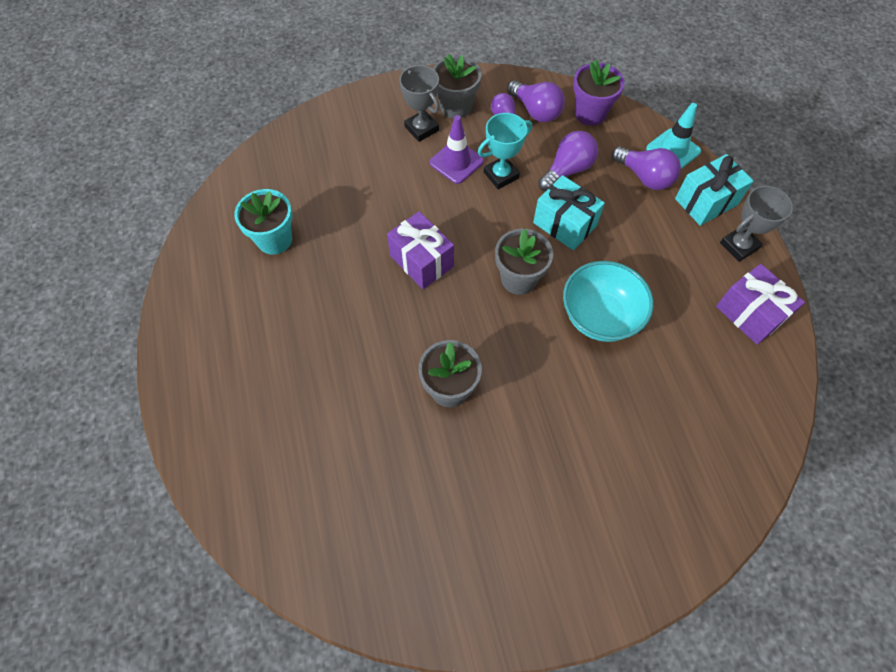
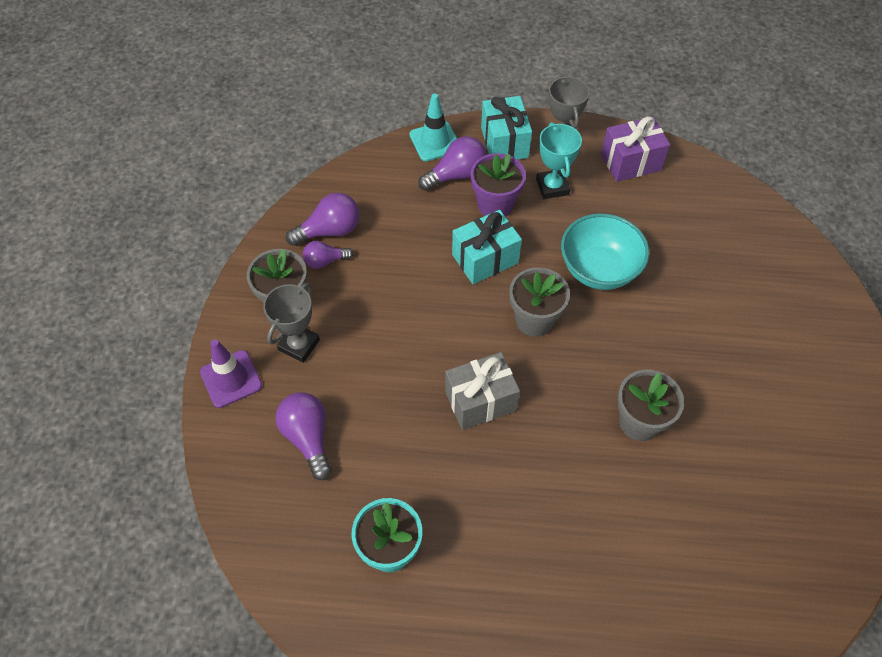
camera: 70 degrees left, 5 degrees down
purple gift [387,211,454,289] -> grey gift [445,352,520,430]
grey trophy [400,65,439,142] -> grey trophy turned 45 degrees counterclockwise [263,283,320,363]
purple traffic cone [429,115,484,184] -> purple traffic cone moved to [200,339,262,408]
turquoise trophy [478,113,532,189] -> turquoise trophy moved to [536,122,582,199]
purple light bulb [538,131,598,191] -> purple light bulb moved to [276,392,332,480]
purple flower pot [573,60,625,126] -> purple flower pot moved to [470,153,526,217]

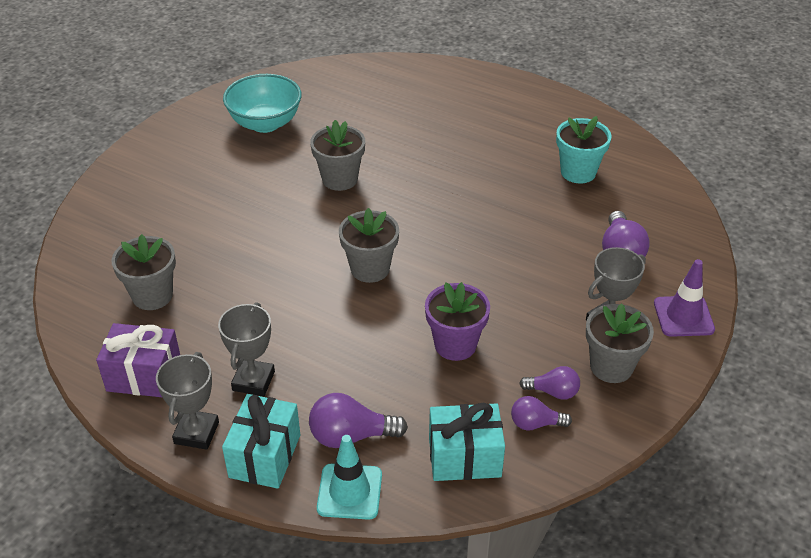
camera: 155 degrees left, 15 degrees down
purple light bulb [286,193,360,246] -> purple light bulb [511,396,572,431], size x0.63
grey gift [445,352,520,430] -> none
turquoise gift [452,210,522,284] -> turquoise gift moved to [429,403,505,481]
purple flower pot [470,153,526,217] -> purple flower pot moved to [425,282,490,361]
turquoise trophy [536,122,582,199] -> grey trophy [218,302,275,396]
turquoise bowl [561,213,649,290] -> turquoise bowl moved to [223,74,302,133]
none -> grey flower pot [111,234,176,310]

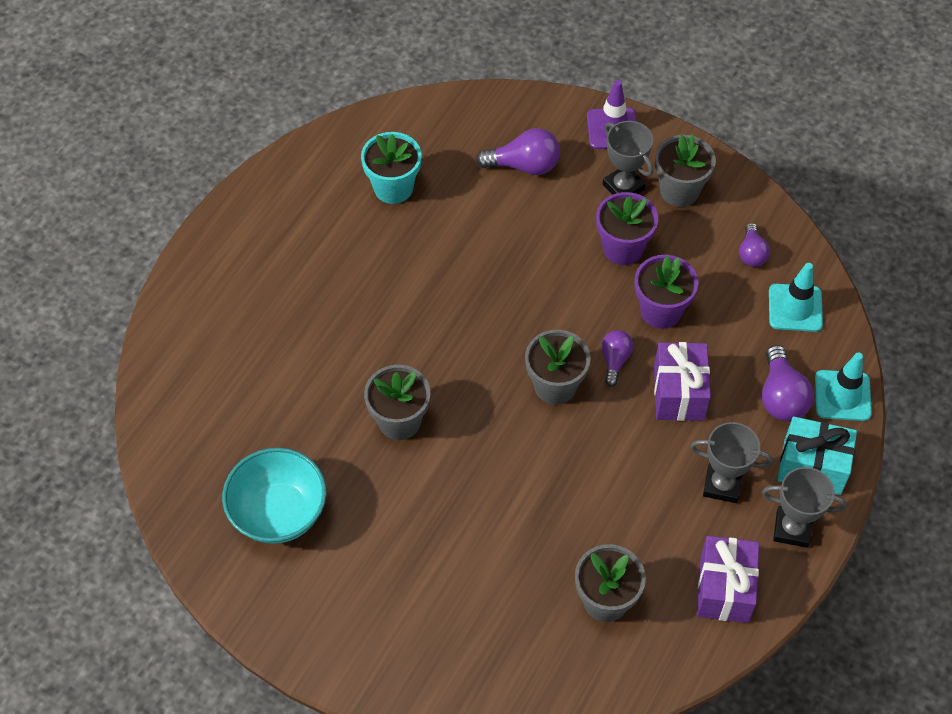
camera: 90 degrees left, 15 degrees up
turquoise gift [429,403,505,481] -> turquoise traffic cone [769,263,823,332]
purple light bulb [519,366,580,400] -> purple light bulb moved to [602,330,633,387]
none -> purple flower pot [596,192,658,265]
none -> purple gift [654,342,711,421]

